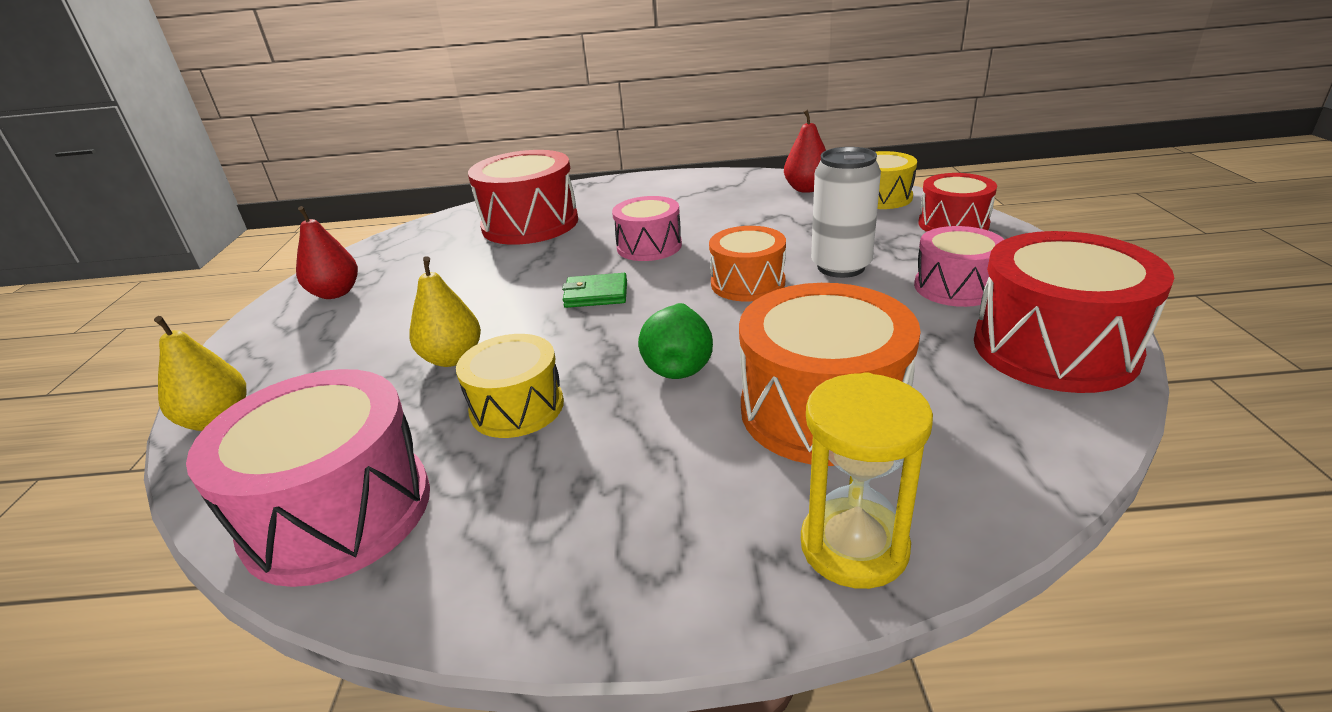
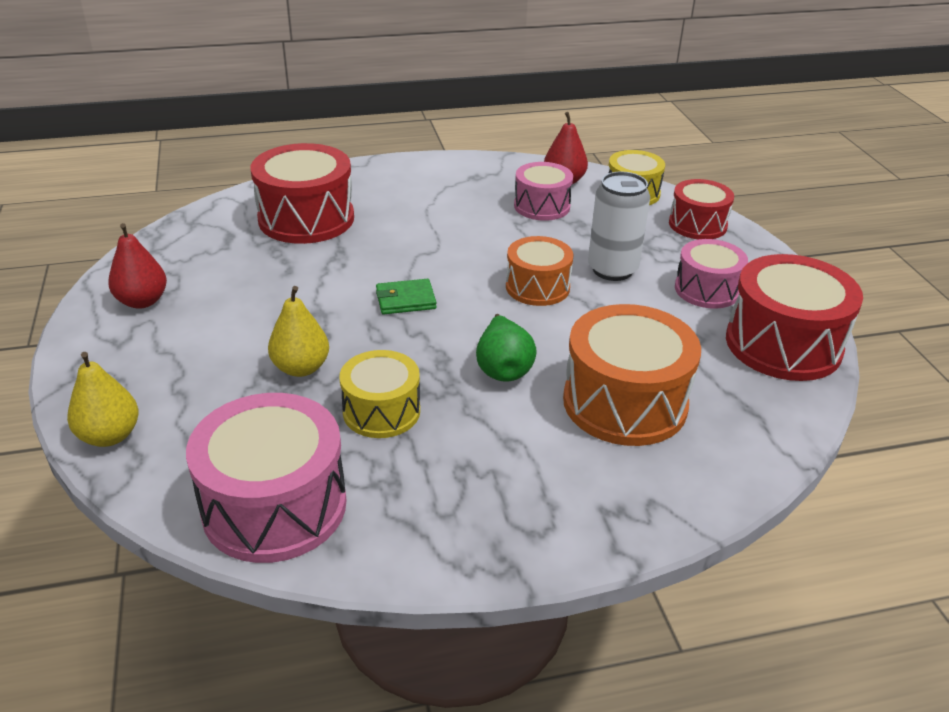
camera: 15 degrees left, 5 degrees up
pink drum [612,196,682,261] -> pink drum moved to [514,162,573,221]
yellow hourglass [801,372,933,589] -> none

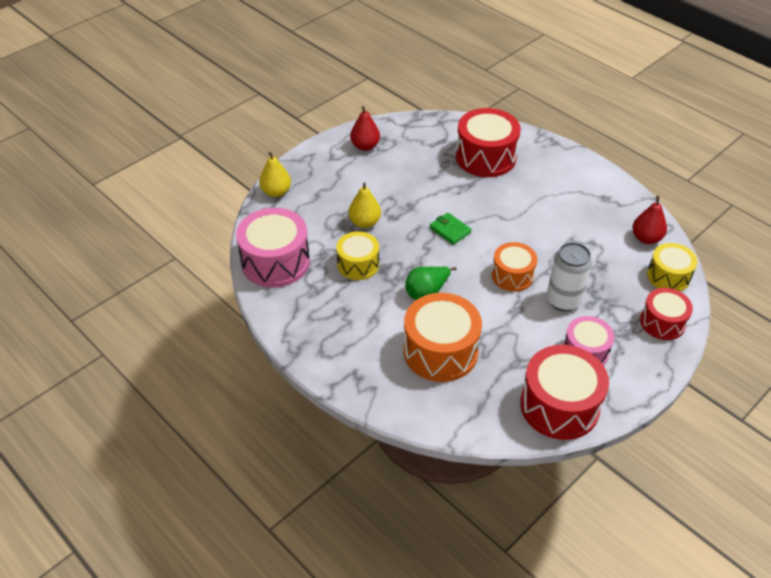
camera: 60 degrees right, 10 degrees up
pink drum [514,162,573,221] -> none

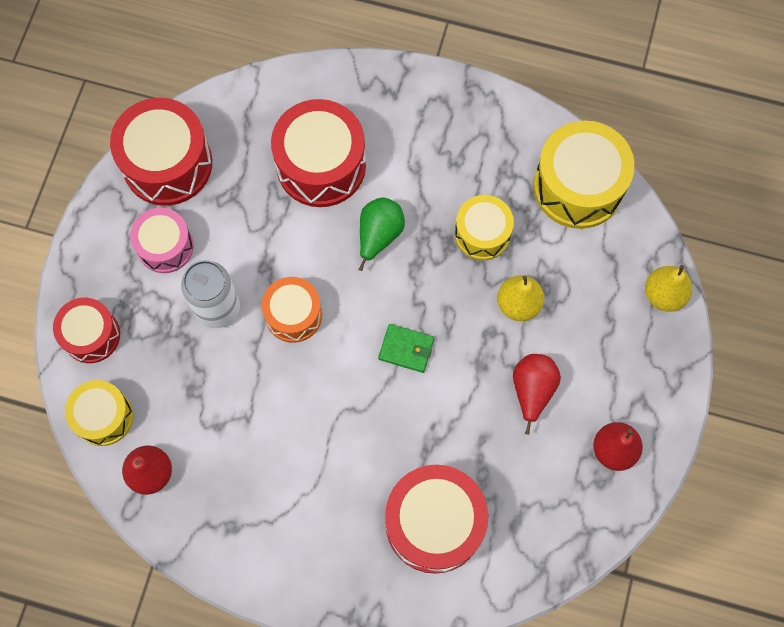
camera: 150 degrees right, 25 degrees up
pink drum [236,208,310,287] -> yellow drum [533,121,635,229]
orange drum [403,293,482,382] -> red drum [271,99,366,207]
none -> red pear [513,354,561,435]

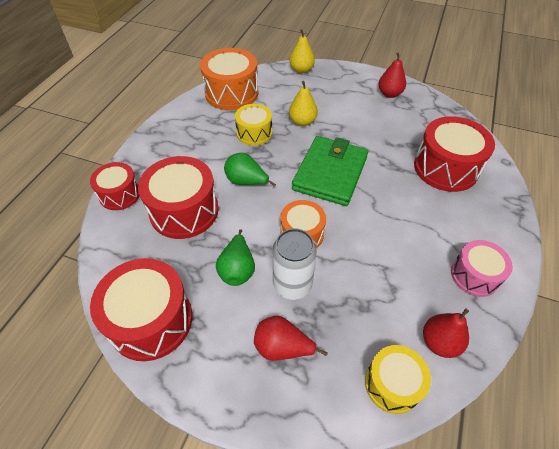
camera: 85 degrees left, 20 degrees down
red drum [53,298,120,363] -> red drum moved to [90,162,140,210]
pink drum [130,208,194,273] -> pink drum moved to [451,240,513,297]
green wallet [378,324,434,373] -> green wallet [292,136,368,206], size x2.24
red pear [513,354,561,435] -> red pear moved to [254,316,328,361]
yellow drum [533,121,635,229] -> orange drum [200,48,258,110]
none -> green pear [216,229,255,286]

